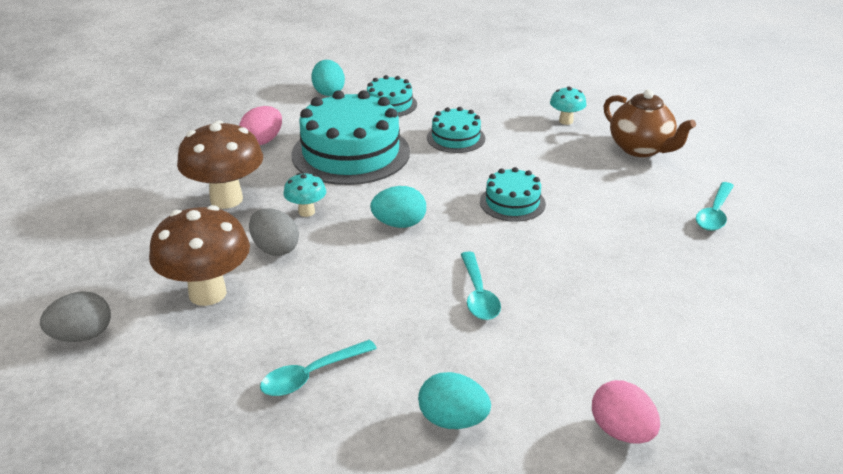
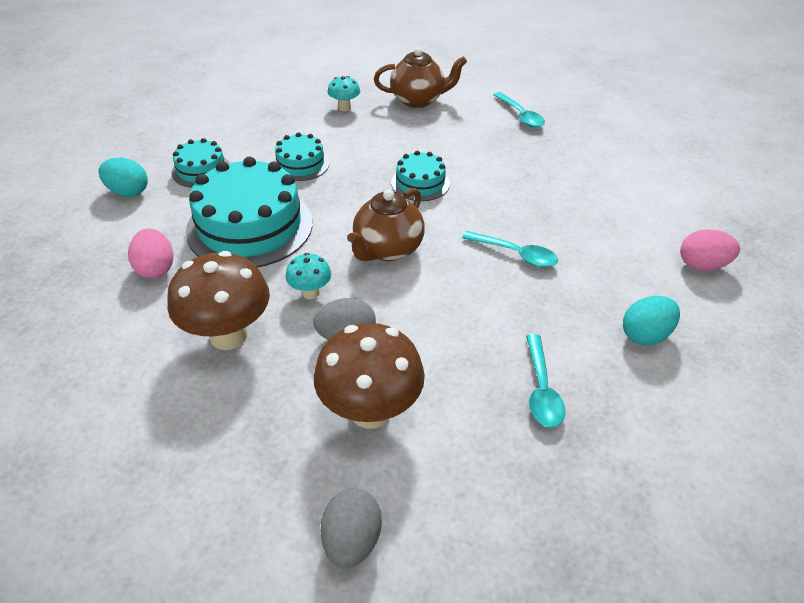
camera: 55 degrees left, 10 degrees up
turquoise egg [370,186,426,228] -> brown teapot [347,188,425,261]

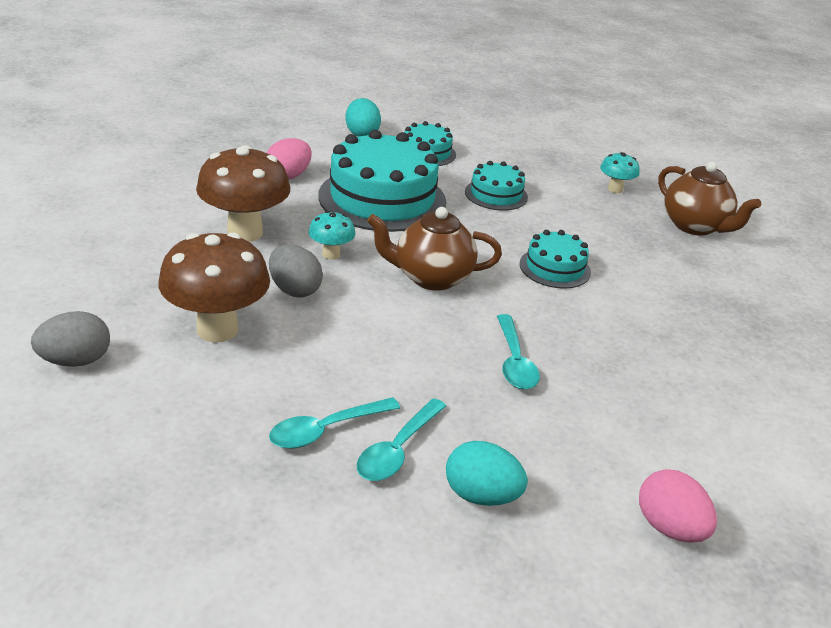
camera: 55 degrees right, 10 degrees down
turquoise spoon [494,92,545,128] -> turquoise spoon moved to [357,398,446,481]

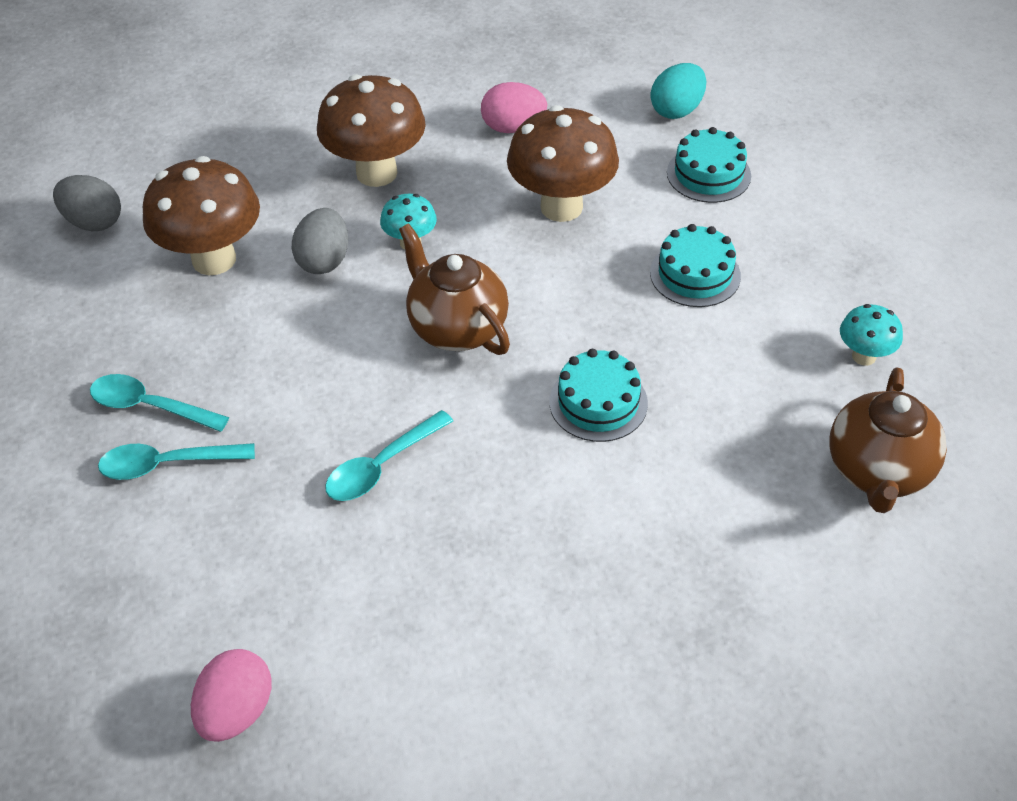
camera: 55 degrees right, 15 degrees up
turquoise cake [318,130,446,232] -> brown mushroom [507,105,619,222]
turquoise egg [446,441,528,506] -> none

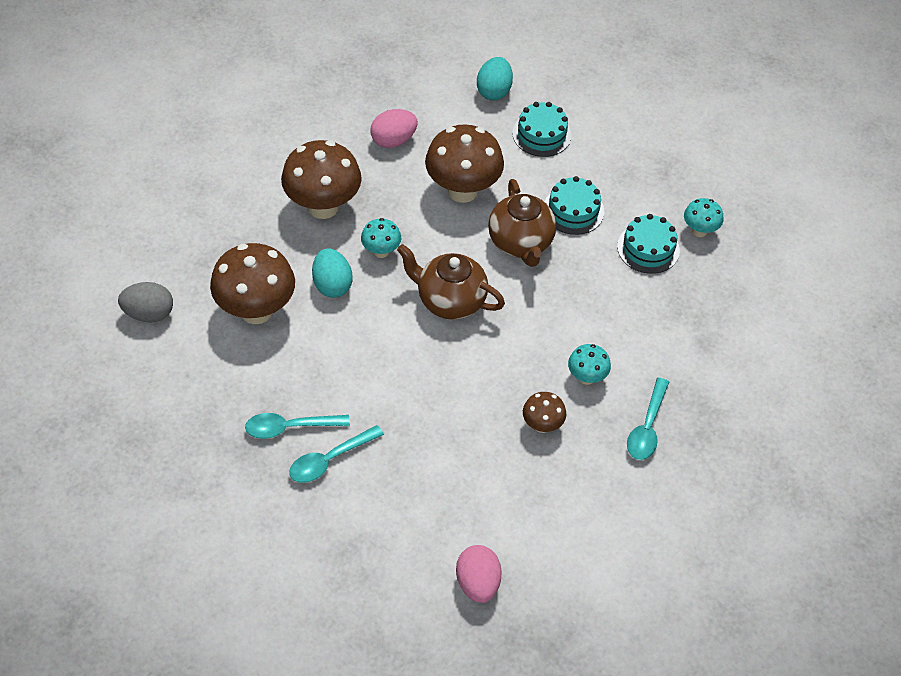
camera: 30 degrees left, 5 degrees up
grey egg [292,208,348,274] -> turquoise egg [312,248,353,298]
turquoise spoon [325,410,453,501] -> turquoise spoon moved to [627,378,669,460]
turquoise cake [549,349,648,442] -> turquoise cake moved to [617,214,680,274]
brown teapot [829,367,947,513] -> brown teapot moved to [488,179,556,267]
none -> brown mushroom [523,392,566,433]
none -> turquoise mushroom [568,344,611,385]

